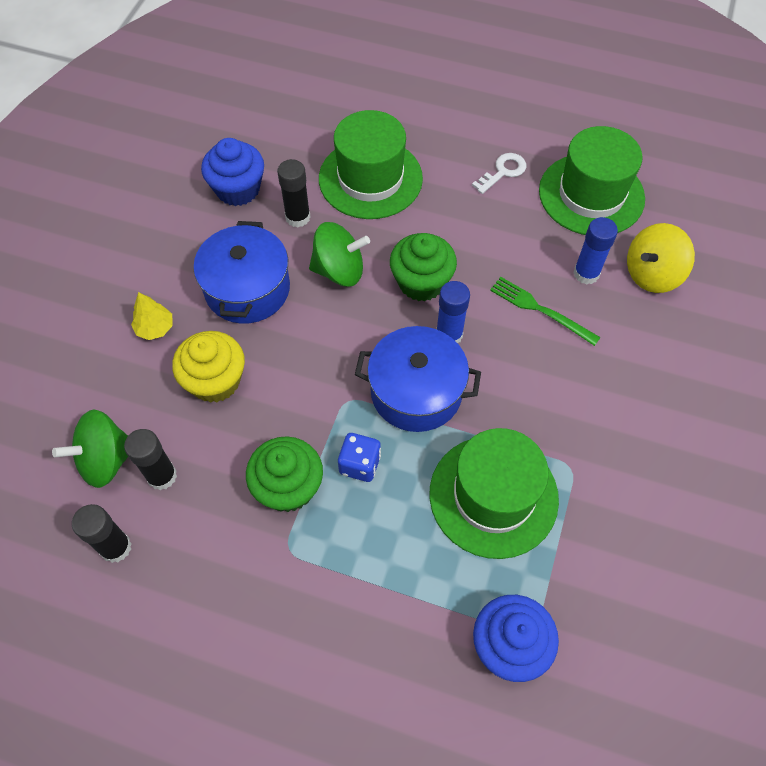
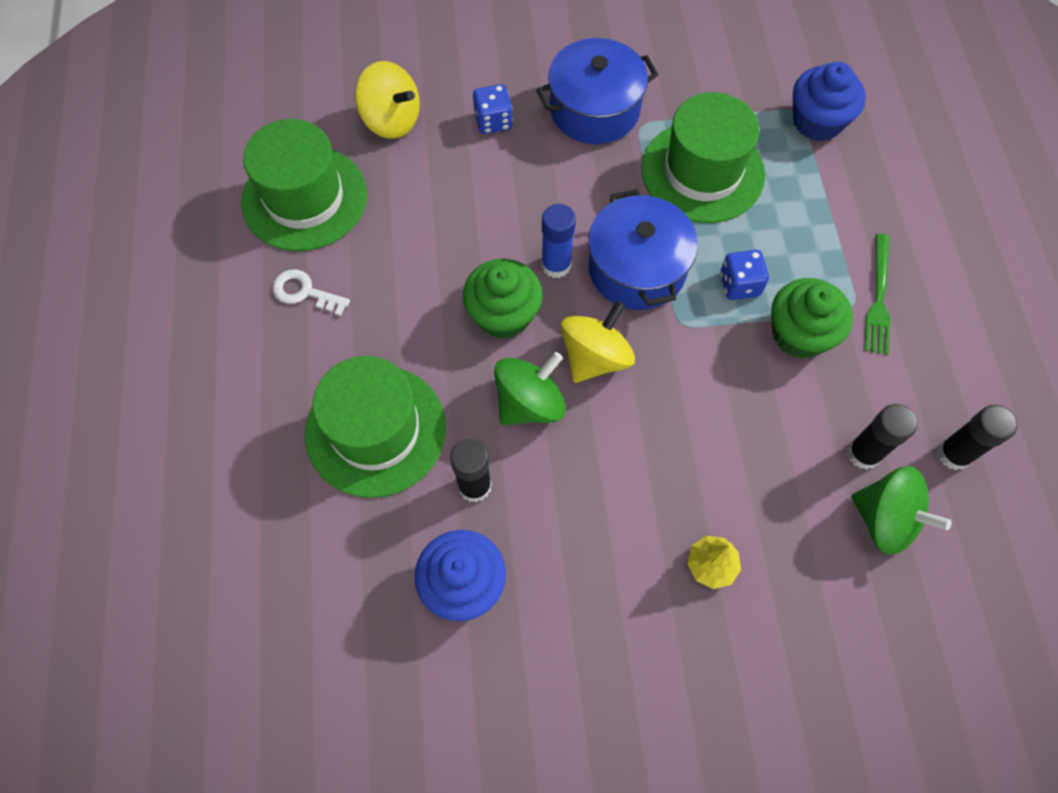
camera: 115 degrees left, 5 degrees up
yellow cupcake [172,331,245,403] -> none
blue pot [194,221,290,324] -> blue pot moved to [536,38,659,144]
green spinning top [309,222,370,287] -> green spinning top turned 75 degrees clockwise [494,352,566,425]
green fork [490,277,601,346] -> green fork moved to [864,234,890,355]
blue glue stick [573,217,618,284] -> none
none -> blue dice [473,84,513,134]
none -> yellow spinning top [560,301,635,383]

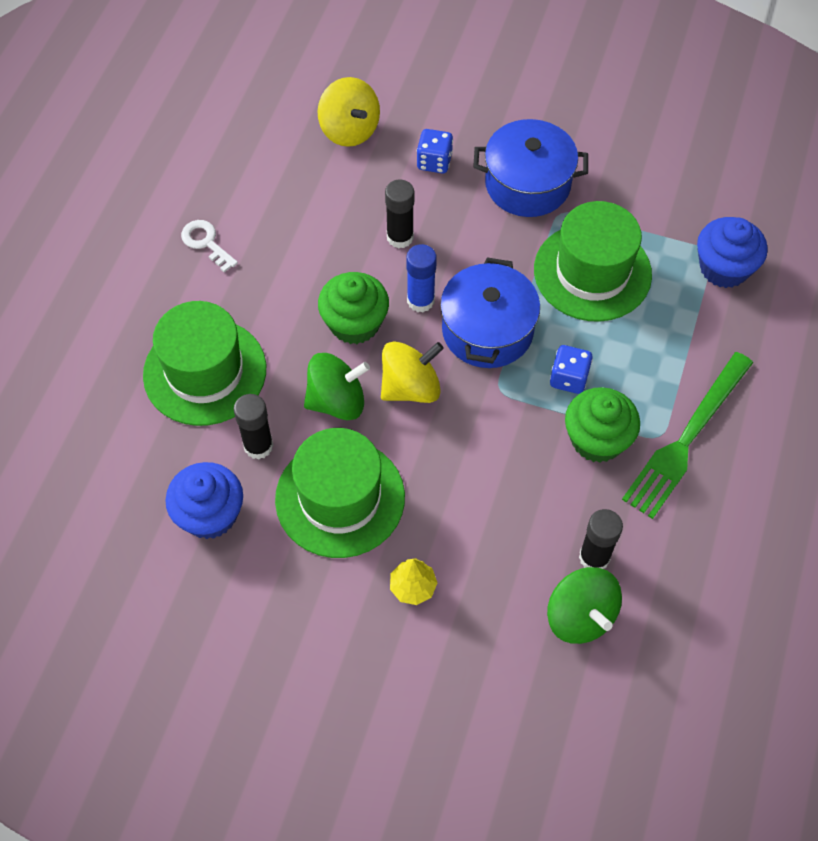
camera: 25 degrees right, 5 degrees down
green hat [241,119,367,251] -> green hat moved to [275,428,405,558]
green fork [864,234,890,355] -> green fork [622,352,753,519], size x1.61
black glue stick [937,405,1017,470] -> black glue stick moved to [385,179,414,249]

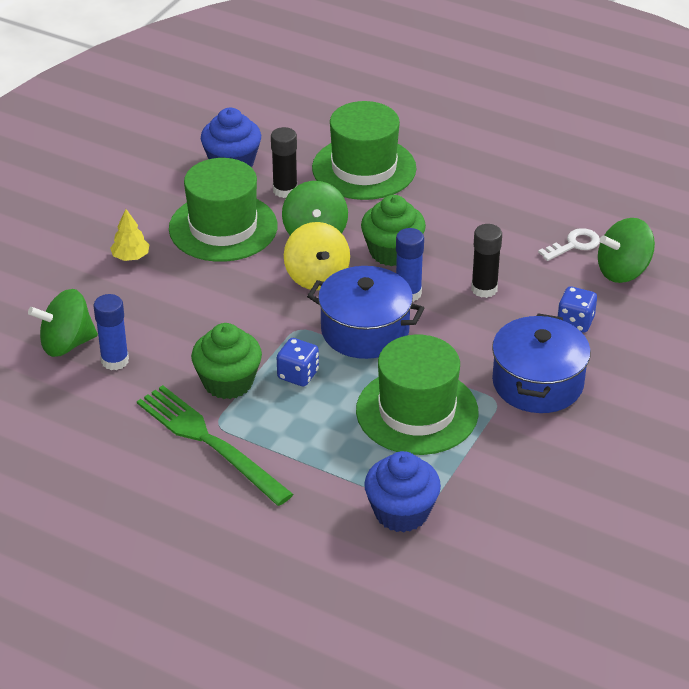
camera: 100 degrees right, 20 degrees down
white key [181,220,238,273] -> white key moved to [538,228,600,261]
yellow spinning top [318,77,380,147] -> green spinning top [598,218,655,283]
black glue stick [579,509,623,569] -> blue glue stick [94,294,129,370]

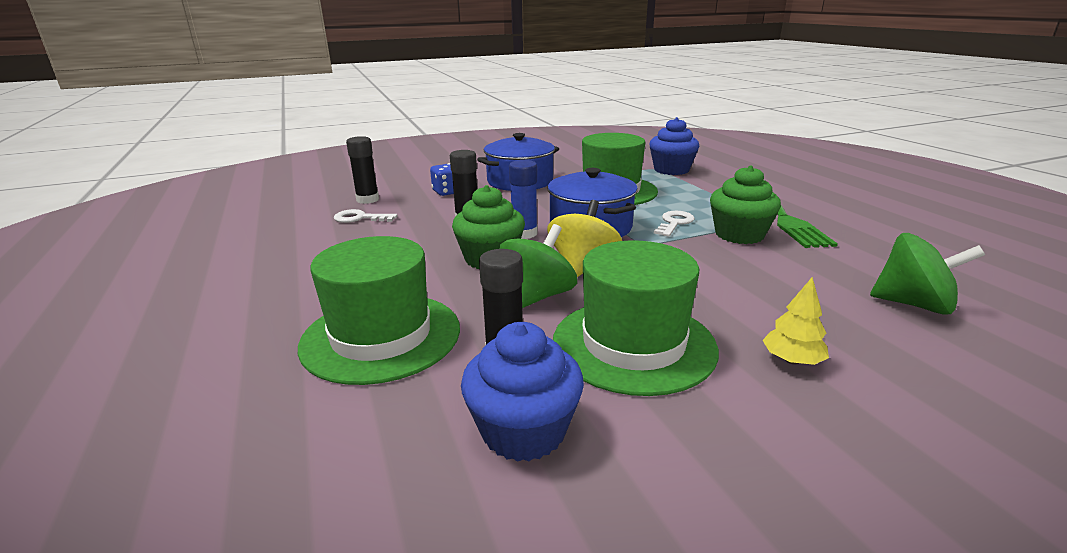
camera: 140 degrees left, 15 degrees down
blue glue stick [94,294,129,370] -> none
blue dice [277,338,319,386] -> white key [654,211,695,237]
green spinning top [598,218,655,283] -> black glue stick [346,136,379,204]

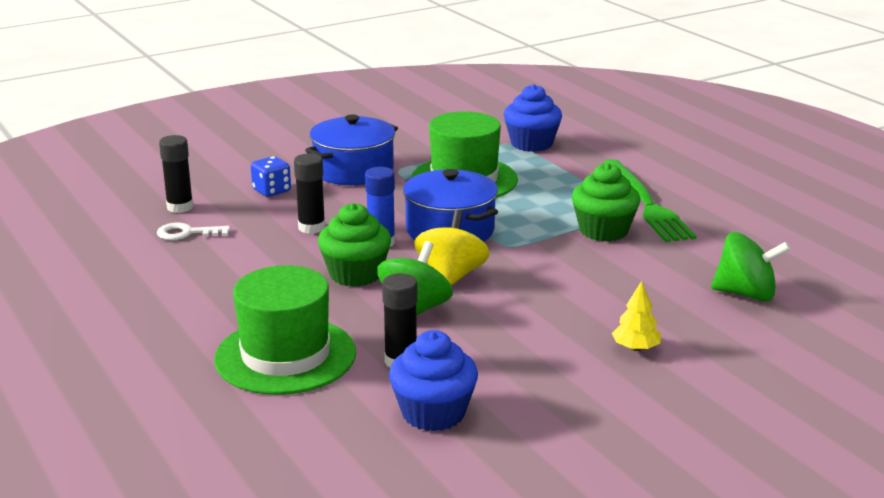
camera: 10 degrees left, 0 degrees up
green hat [553,240,719,396] -> none
white key [654,211,695,237] -> none

